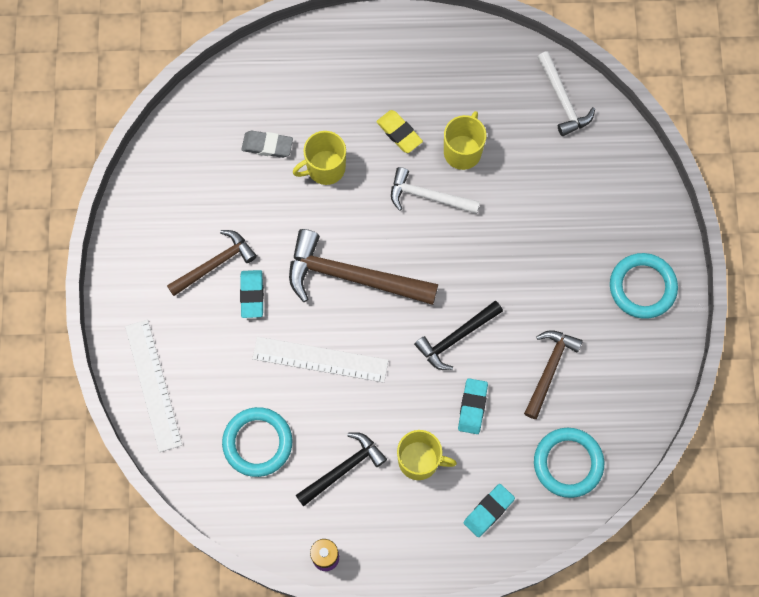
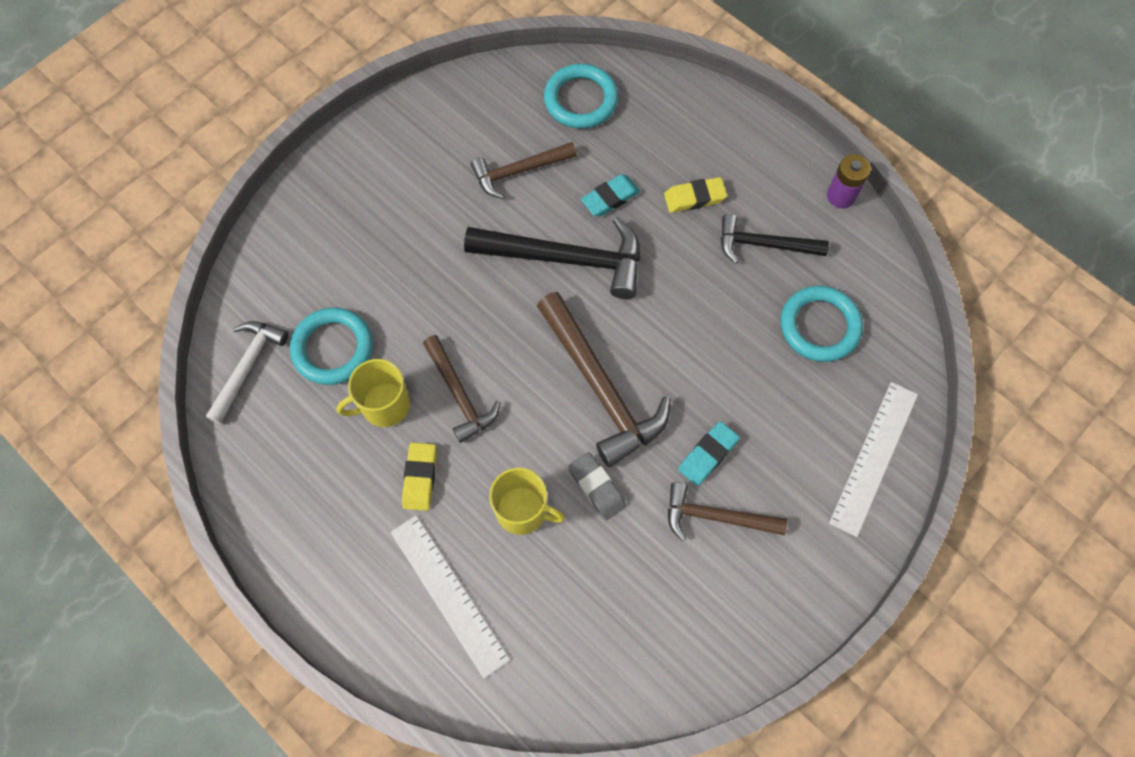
camera: 135 degrees left, 5 degrees down
grey eraser [241,131,293,158] -> grey eraser moved to [568,452,626,520]
white ruler [252,337,389,383] -> white ruler moved to [391,515,510,679]
white hammer [391,167,480,214] -> brown hammer [423,335,500,443]
yellow mug [397,430,457,480] -> yellow eraser [664,177,727,213]
black hammer [414,301,503,370] -> black hammer [464,217,640,299], size x1.64
turquoise eraser [463,484,515,537] -> none
turquoise ring [610,253,678,319] -> turquoise ring moved to [290,307,373,385]

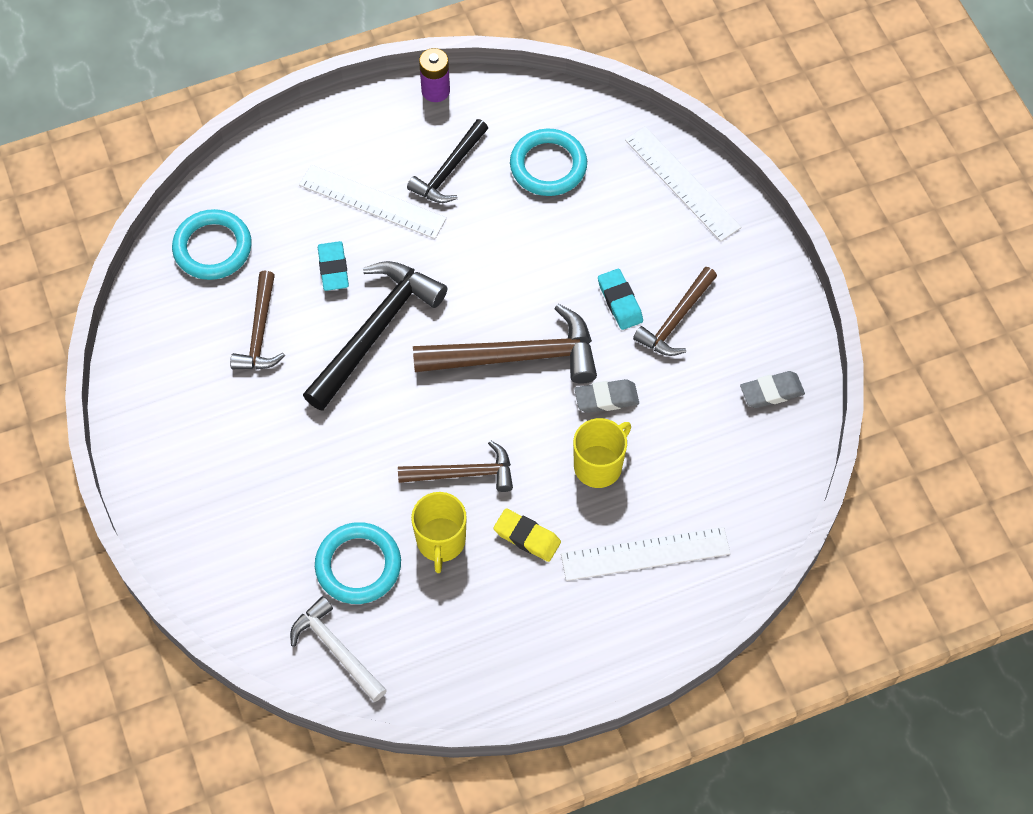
camera: 65 degrees left, 5 degrees down
yellow eraser [664,177,727,213] -> white ruler [299,165,447,239]
none -> grey eraser [740,371,805,408]

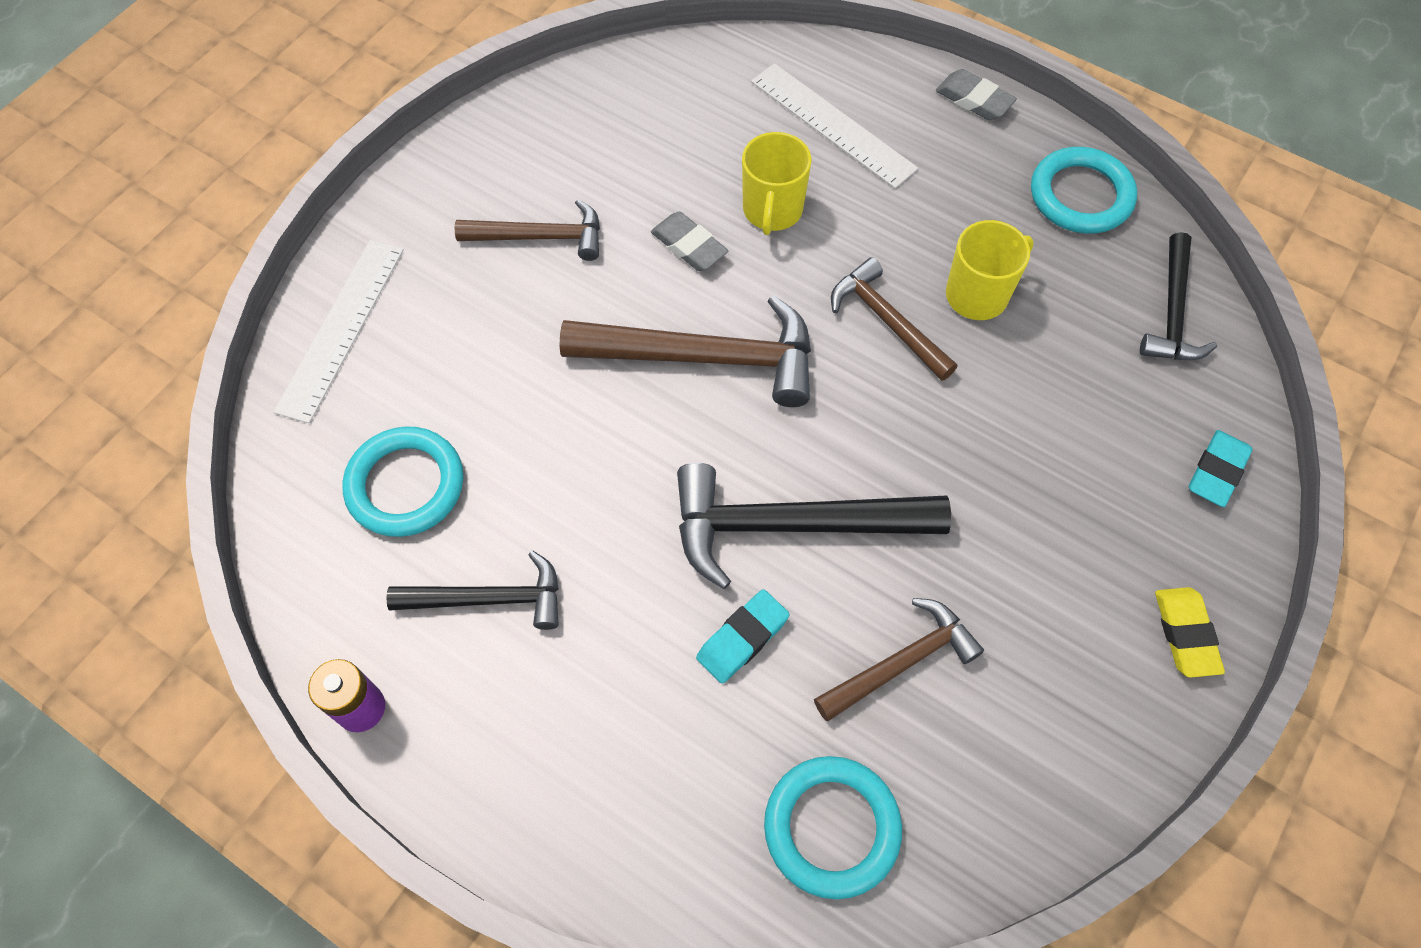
camera: 125 degrees left, 0 degrees up
white hammer [290,596,387,702] -> black hammer [1140,232,1217,360]
white ruler [299,165,447,239] -> none
turquoise ring [315,522,401,604] -> turquoise ring moved to [1031,147,1137,234]
brown hammer [413,304,597,384] -> brown hammer turned 135 degrees clockwise [559,295,811,407]
yellow eraser [493,508,561,562] -> yellow eraser moved to [1155,587,1225,678]
yellow mug [573,418,631,488] -> yellow mug turned 90 degrees counterclockwise [742,132,811,235]
turquoise eraser [598,269,643,330] -> turquoise eraser moved to [1189,430,1253,507]
grey eraser [740,371,805,408] -> grey eraser moved to [936,69,1017,120]

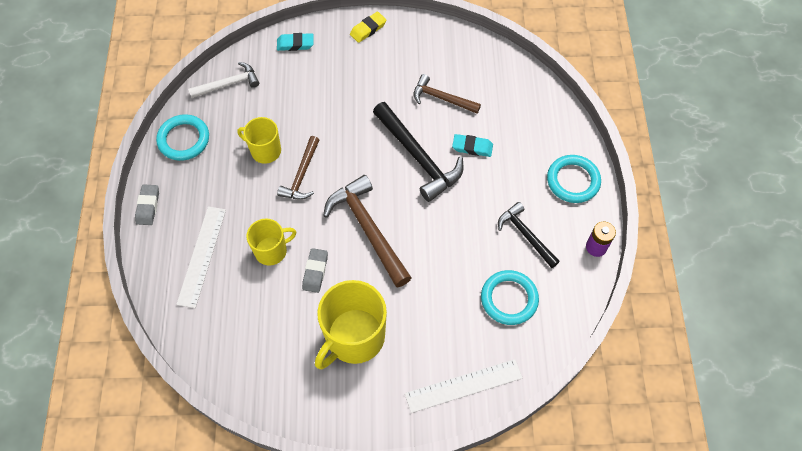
camera: 125 degrees left, 0 degrees up
brown hammer [455,199,600,261] -> yellow mug [315,280,387,369]
turquoise ring [764,756,902,899] -> turquoise ring moved to [547,155,601,203]
black hammer [1140,232,1217,360] -> white hammer [188,62,259,98]

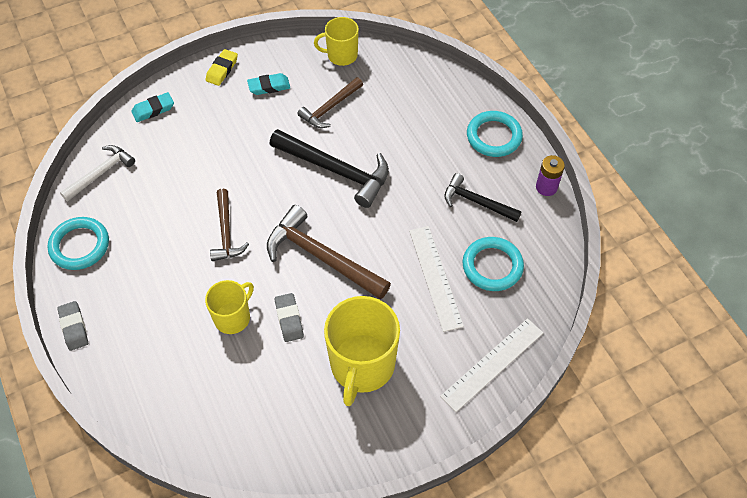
camera: 25 degrees left, 5 degrees down
white ruler [176,206,226,308] -> white ruler moved to [409,226,464,332]
yellow mug [237,117,281,164] -> yellow mug moved to [314,17,359,66]
brown hammer [414,74,481,113] -> brown hammer turned 45 degrees counterclockwise [297,77,363,128]
turquoise eraser [452,134,493,157] -> turquoise eraser moved to [247,73,290,95]

